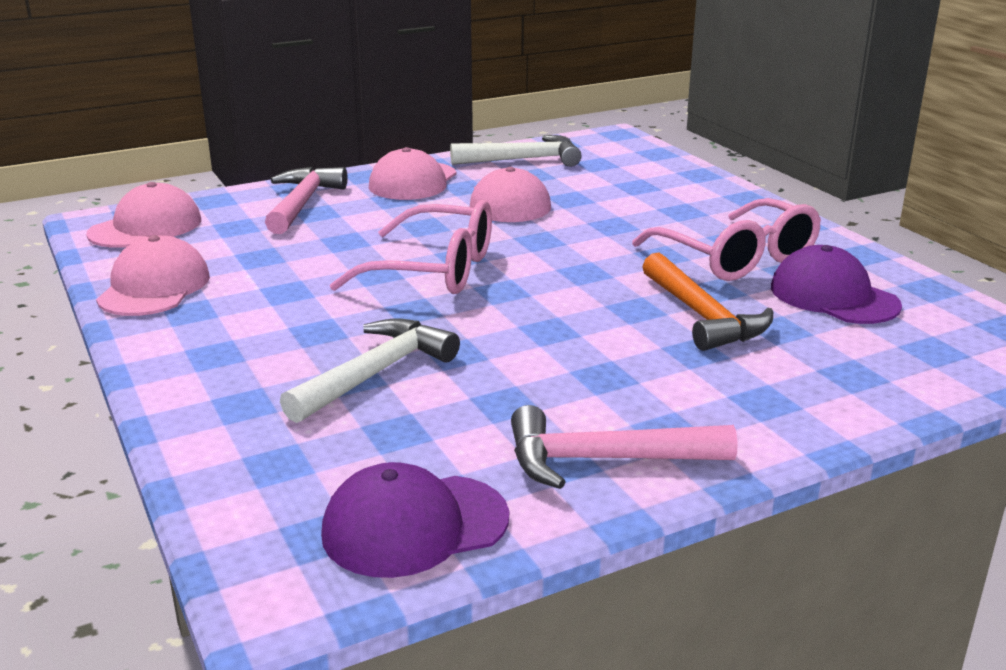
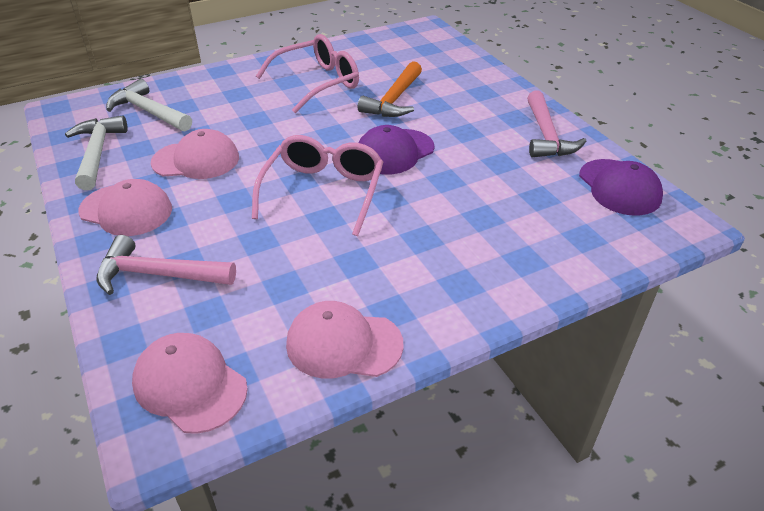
camera: 90 degrees left, 15 degrees up
white hammer [280,318,460,423] -> white hammer moved to [106,79,192,131]
orange hammer [642,252,773,351] -> orange hammer turned 135 degrees clockwise [357,61,422,117]
purple cap [771,245,902,324] -> purple cap moved to [359,125,434,175]

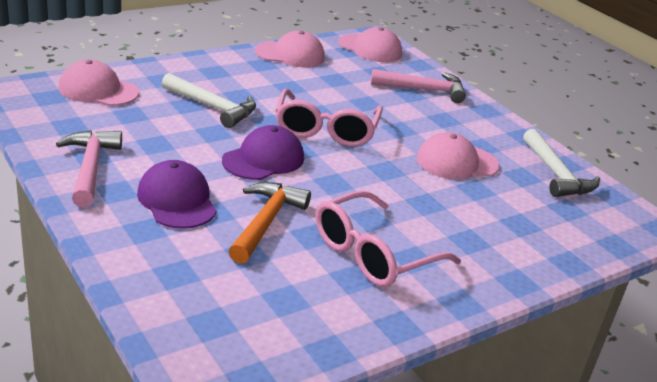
camera: 170 degrees right, 10 degrees down
pink cap [78,179,172,236] -> pink cap moved to [58,59,139,106]
white hammer [106,79,192,131] -> white hammer moved to [161,73,256,128]
purple cap [579,159,663,216] -> purple cap moved to [137,160,217,229]

